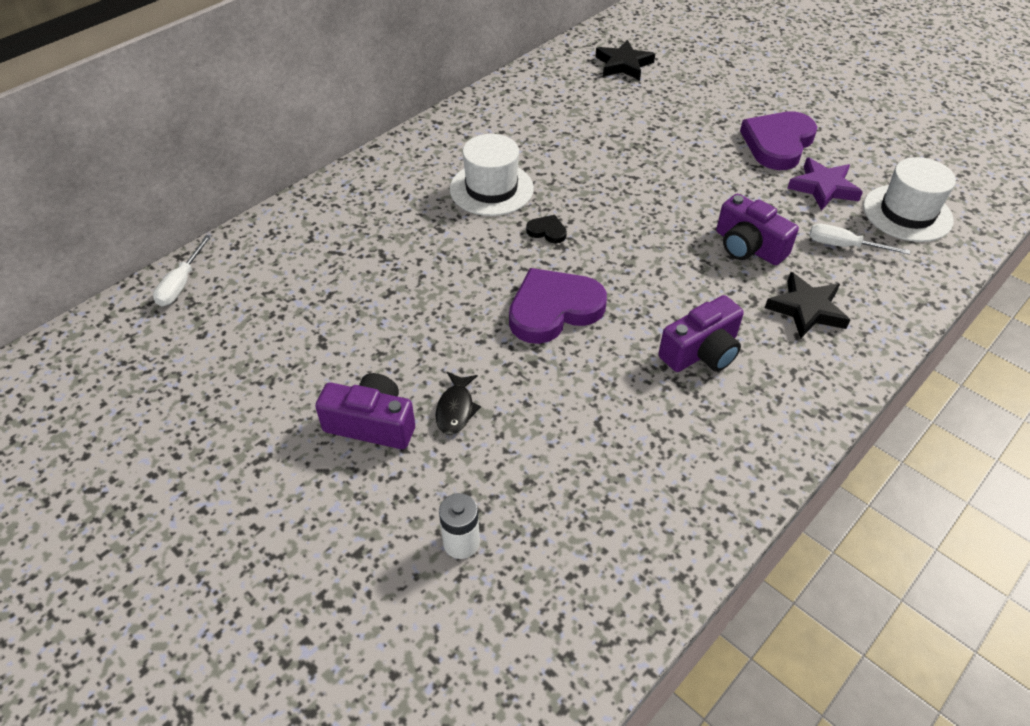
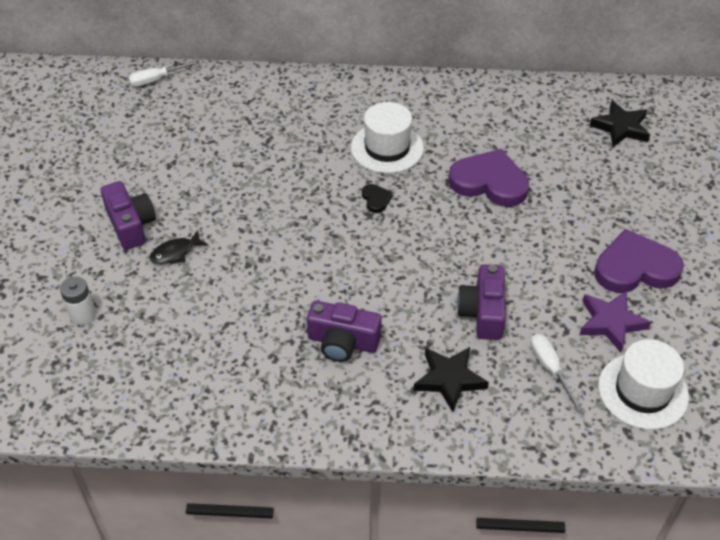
camera: 50 degrees right, 0 degrees up
purple heart [509,268,607,344] -> purple heart moved to [448,149,529,207]

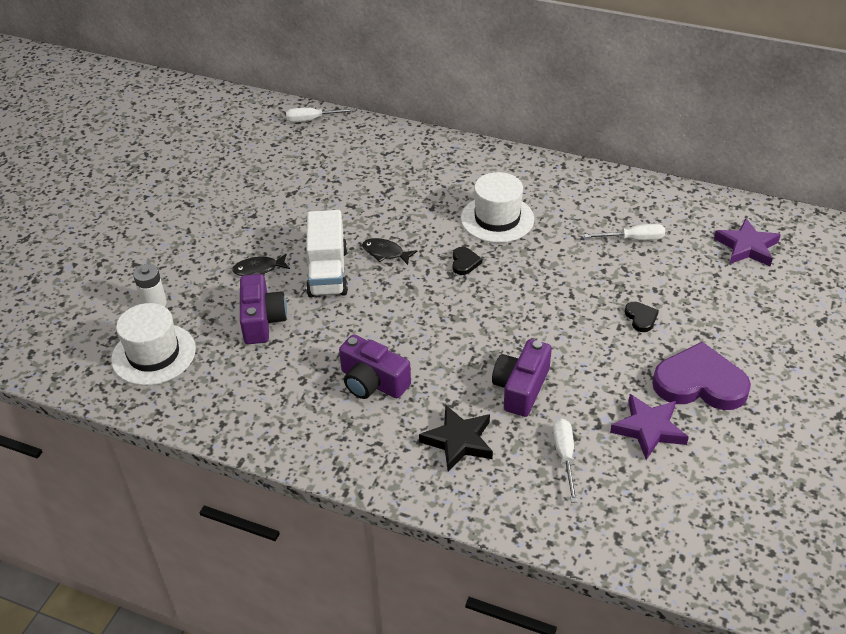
camera: 20 degrees right, 5 degrees down
purple camera [101,181,156,250] -> purple camera moved to [240,274,287,344]
purple heart [448,149,529,207] -> none
black star [590,100,650,147] -> purple star [714,218,781,266]
white hat [598,339,689,430] -> white hat moved to [111,303,196,386]
none -> white truck [306,210,348,298]
none -> black fish [362,238,418,265]
none -> white screwdriver [584,224,665,240]
none -> black heart [625,302,659,332]

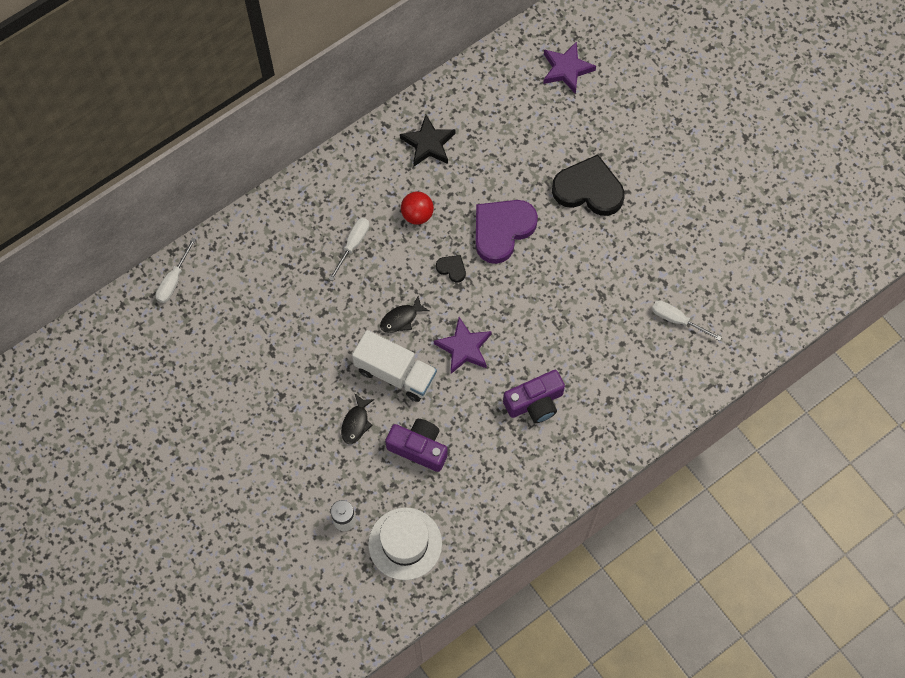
camera: 60 degrees left, 25 degrees up
black star [419,404,493,472] -> black star moved to [400,115,456,166]
white hat [461,172,534,243] -> red ball [401,192,434,225]
purple camera [492,339,552,417] -> none
white screwdriver [584,224,665,240] -> white screwdriver moved to [329,218,369,281]
purple star [610,394,689,460] -> purple star moved to [434,317,492,374]
black heart [625,302,659,332] -> black heart [552,154,625,216], size x2.28
purple heart [652,342,751,410] -> purple heart moved to [476,200,538,264]

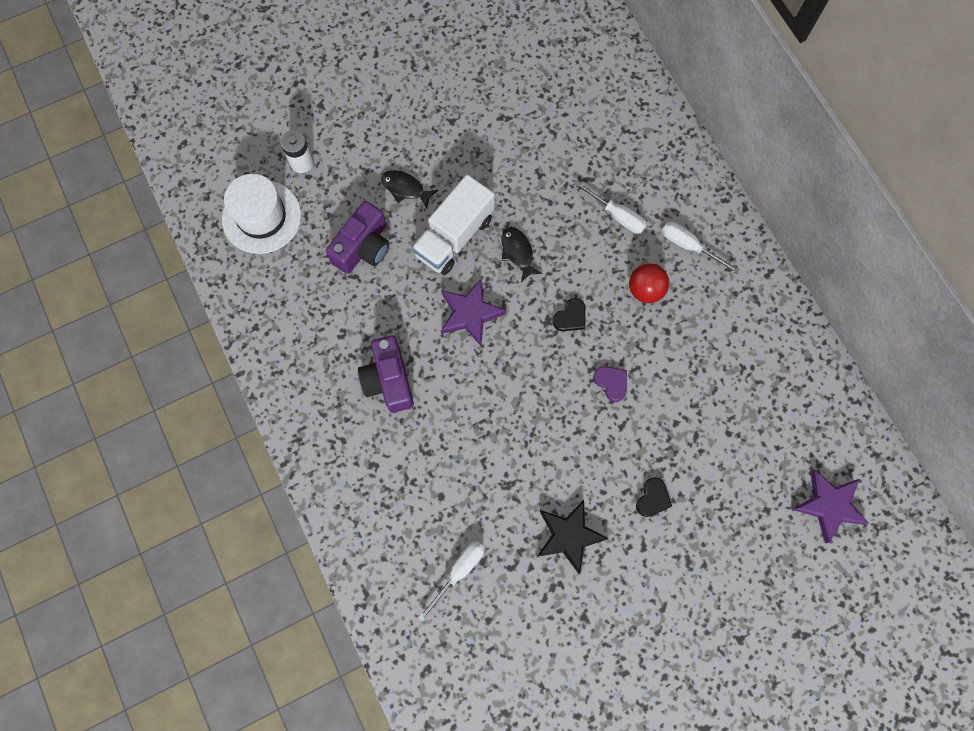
camera: 100 degrees right, 5 degrees up
white screwdriver [156,238,196,303] -> white screwdriver moved to [662,222,740,274]
black star [400,115,456,166] -> black star moved to [537,500,609,574]
purple heart [476,200,538,264] -> purple heart [593,366,627,402], size x0.44
black heart [552,154,625,216] -> black heart [636,477,672,517], size x0.44

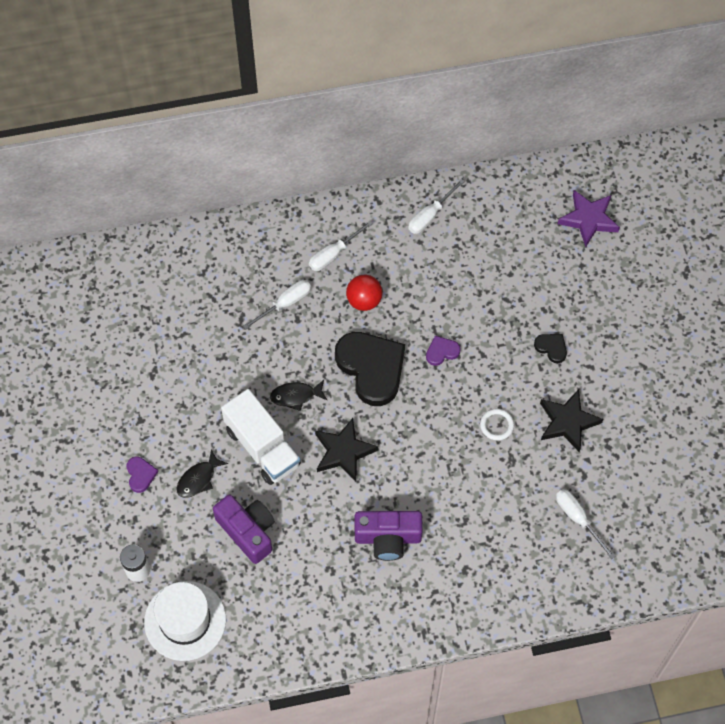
camera: 75 degrees left, 10 degrees down
purple star [441,278,506,346] -> black star [315,418,378,482]
black heart [553,298,585,331] -> black heart [335,332,405,406], size x2.28
none -> purple heart [126,457,158,493]
none -> white screwdriver [409,179,465,234]
none -> white ring [480,408,514,440]

